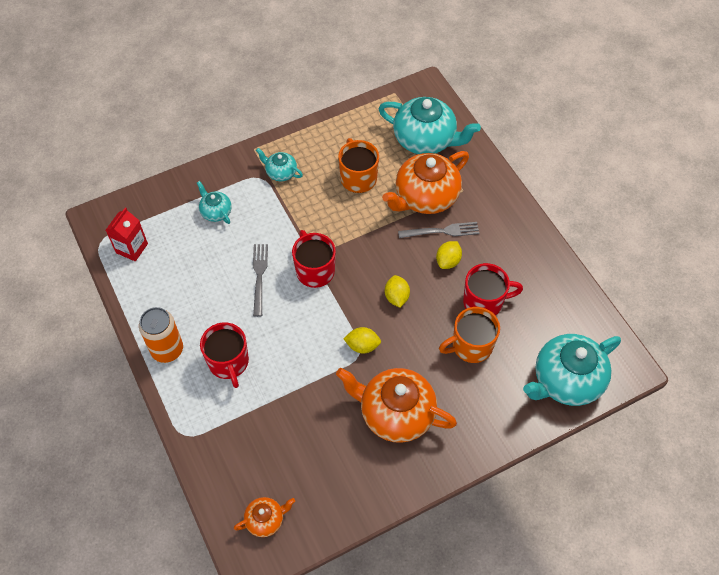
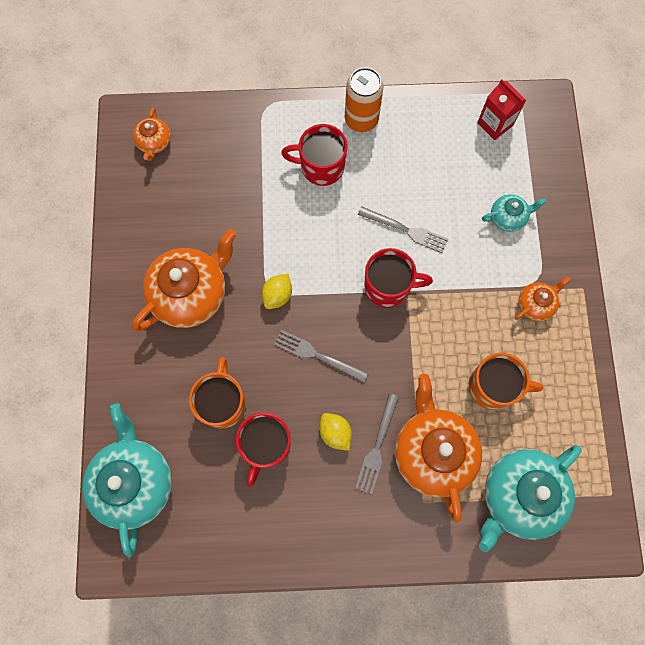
camera: 115 degrees right, 15 degrees up
turquoise teapot [256,148,303,181] -> orange teapot [515,276,571,321]
yellow lemon [385,275,410,308] -> grey fork [274,330,368,382]

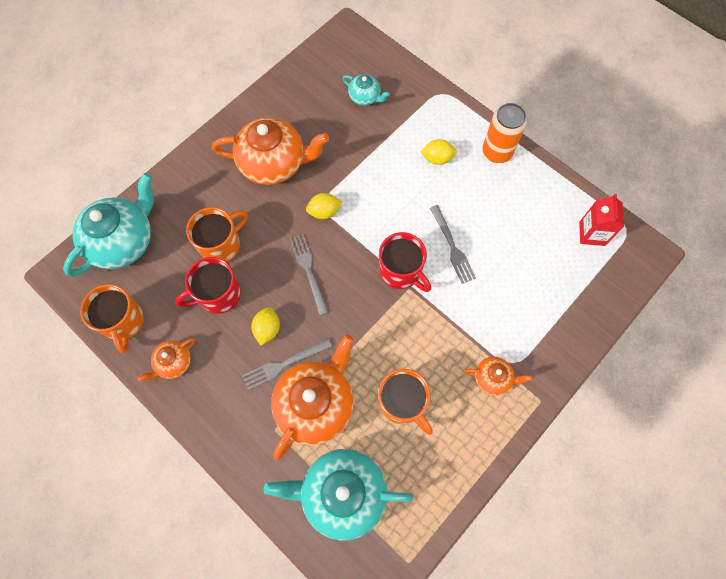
camera: 45 degrees right, 5 degrees down
orange teapot [133,108,171,161] -> orange teapot moved to [138,338,195,381]
red mug [281,124,347,186] -> yellow lemon [421,139,457,165]
turquoise teapot [482,194,547,232] -> turquoise teapot moved to [342,75,390,106]
none -> orange mug [80,284,144,353]

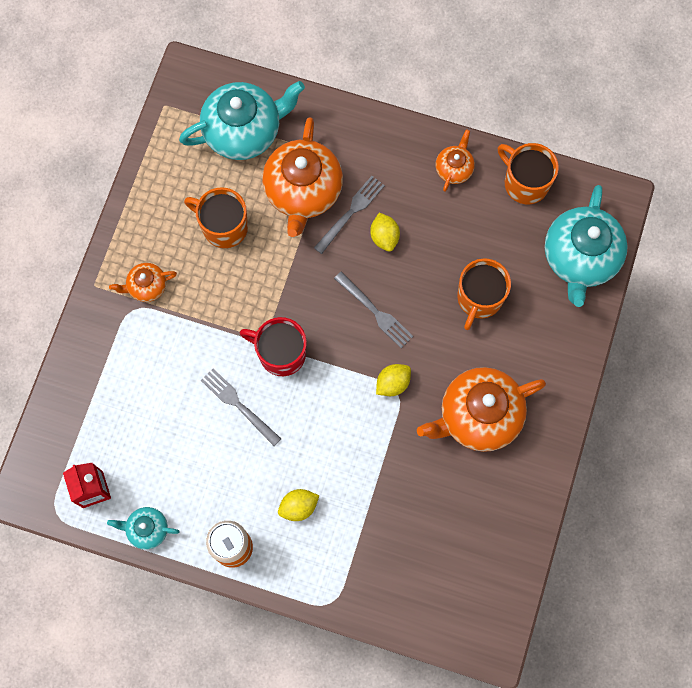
camera: 155 degrees right, 5 degrees up
red mug [175,257,241,314] -> none
turquoise teapot [342,75,390,106] -> turquoise teapot moved to [107,507,180,550]

